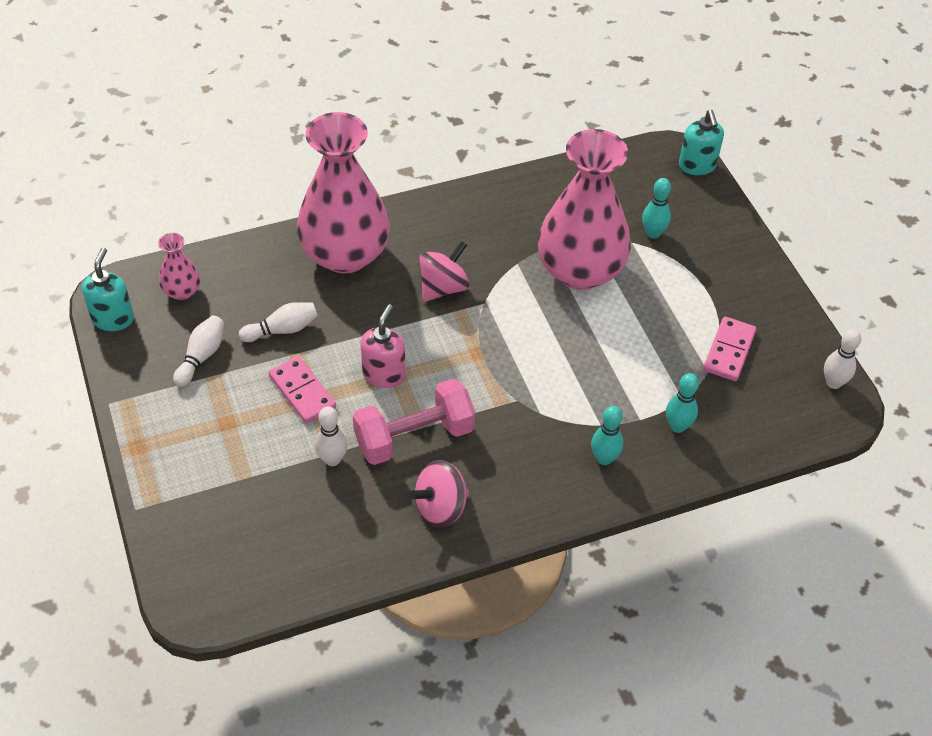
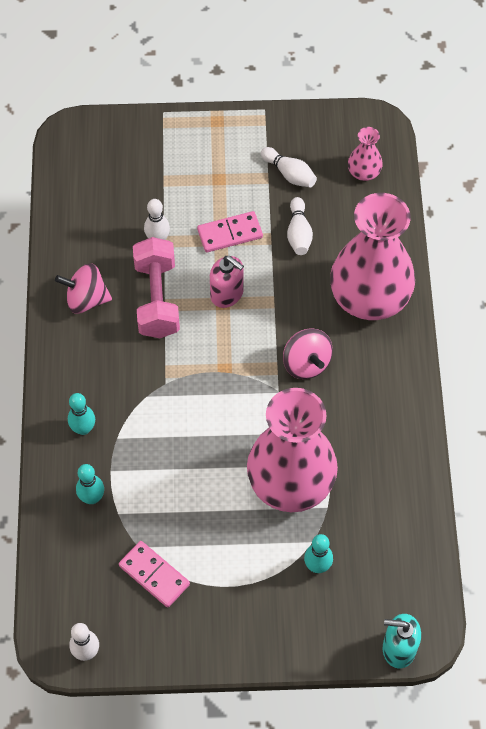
camera: 110 degrees right, 10 degrees up
turquoise soap dispenser [82,248,134,331] -> none
pink spinning top [410,460,469,527] -> pink spinning top turned 75 degrees counterclockwise [55,263,112,314]

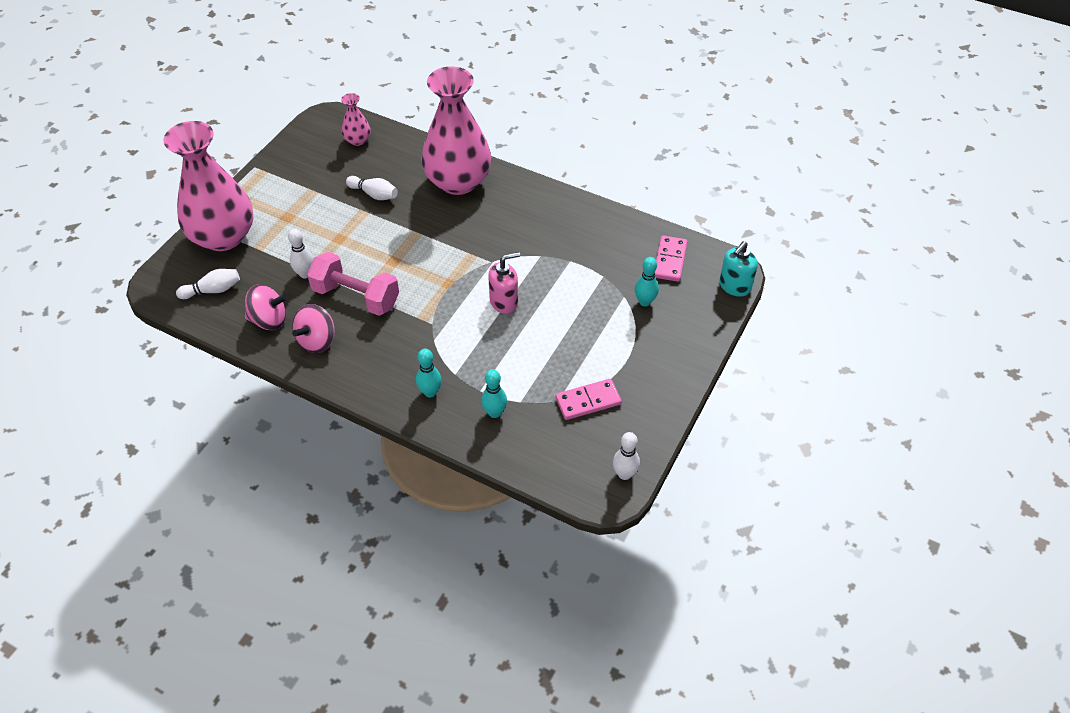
camera: 60 degrees left, 10 degrees down
pink domino [197,211,263,252] -> pink domino moved to [655,236,688,282]
pink soap dispenser [210,256,244,308] -> pink soap dispenser moved to [488,252,520,314]
pink vase [247,388,338,512] -> pink vase moved to [163,121,253,251]
white bowling pin [261,147,317,187] -> white bowling pin moved to [176,269,240,299]
pink spinning top [283,328,333,379] -> pink spinning top moved to [245,285,288,330]

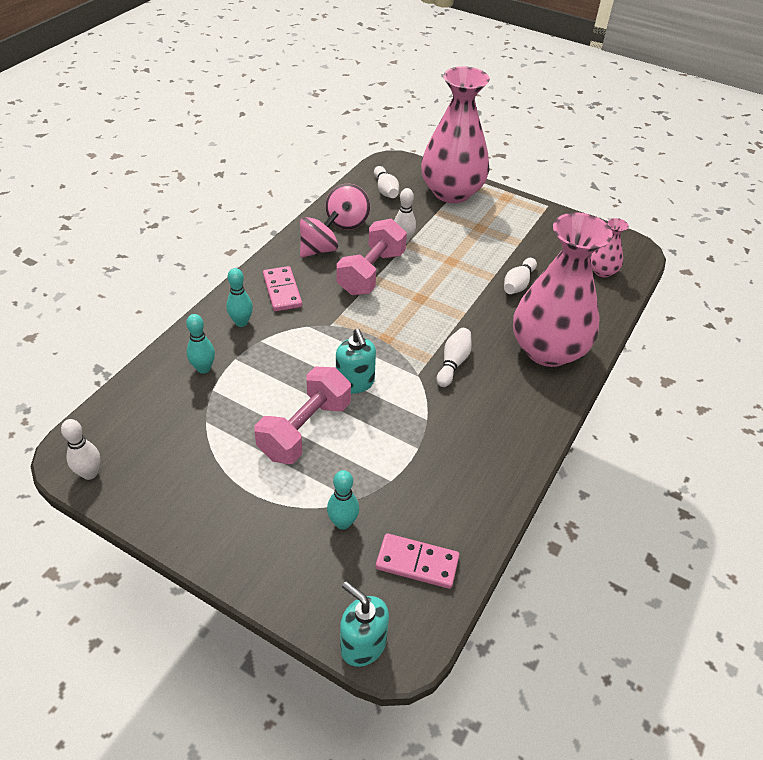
camera: 90 degrees right, 5 degrees down
pink spinning top [292,304,335,353] -> pink spinning top turned 105 degrees clockwise [300,211,339,258]
pink soap dispenser [488,252,520,314] -> turquoise soap dispenser [336,329,376,394]
pink domino [556,379,622,420] -> pink domino moved to [263,266,302,311]
none -> pink dumbbell [254,367,351,464]
none -> white bowling pin [437,328,472,387]

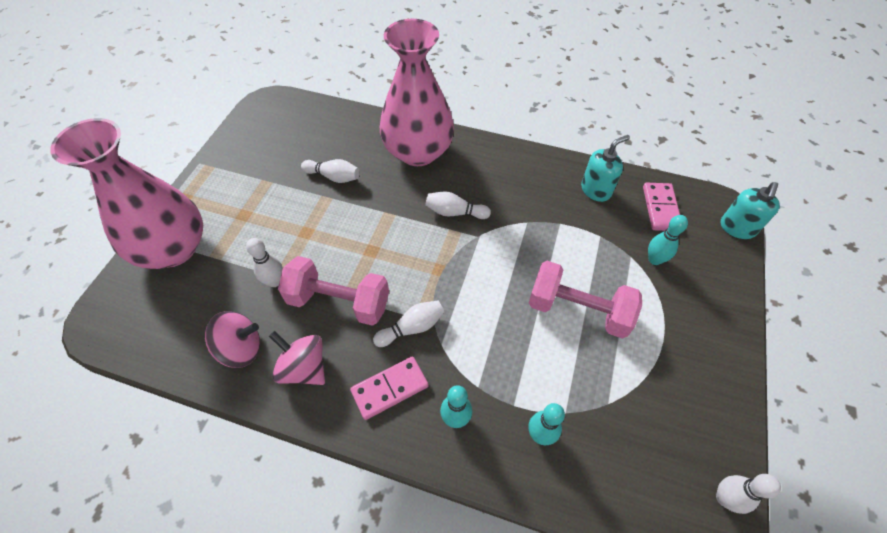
camera: 100 degrees left, 10 degrees up
turquoise soap dispenser [336,329,376,394] -> turquoise soap dispenser moved to [581,135,630,202]
white bowling pin [374,166,399,198] -> white bowling pin moved to [373,301,445,347]
pink vase [590,218,629,277] -> none

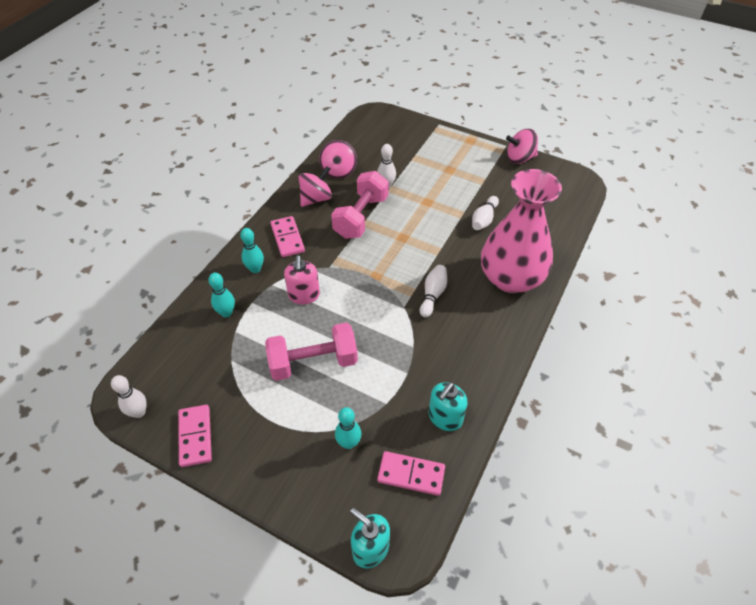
camera: 100 degrees right, 5 degrees down
pink vase [50,118,203,269] -> none
white bowling pin [373,301,445,347] -> none
pink dumbbell [529,261,642,339] -> pink dumbbell turned 45 degrees clockwise [265,323,358,381]
turquoise soap dispenser [581,135,630,202] -> turquoise soap dispenser turned 60 degrees clockwise [428,382,468,431]
none -> pink domino [178,405,212,467]
none -> pink soap dispenser [284,255,320,304]
none -> pink spinning top [506,129,538,164]

